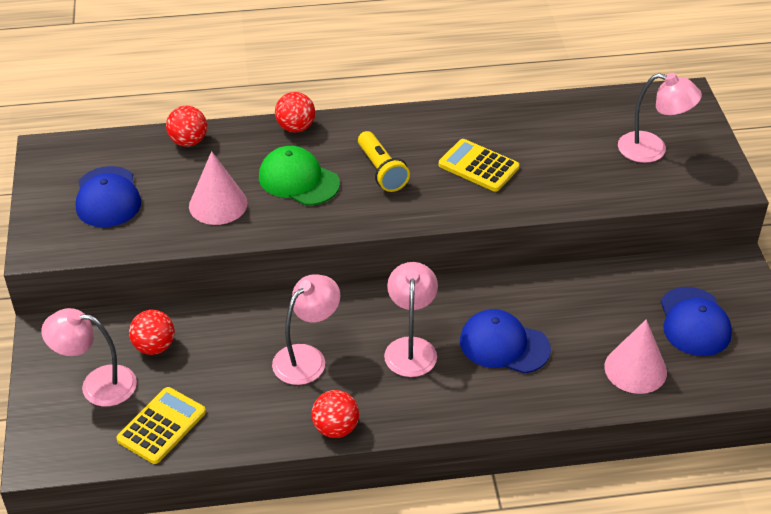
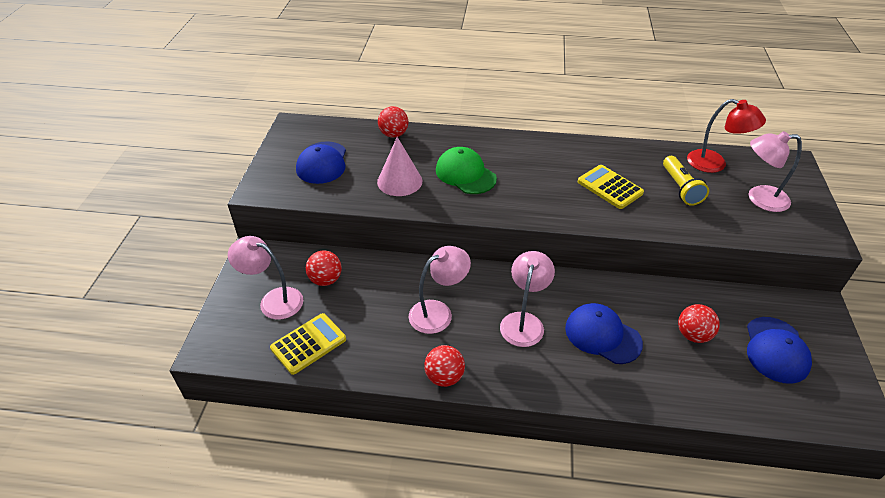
camera: 15 degrees right, 0 degrees up
red ball [275,92,315,132] -> red ball moved to [678,304,720,343]
yellow flashlight [358,131,410,192] -> yellow flashlight moved to [663,156,709,206]
pink cone [604,319,667,394] -> none
pink lamp [618,73,702,163] -> pink lamp turned 150 degrees clockwise [749,131,802,212]
none -> red lamp [687,99,766,173]

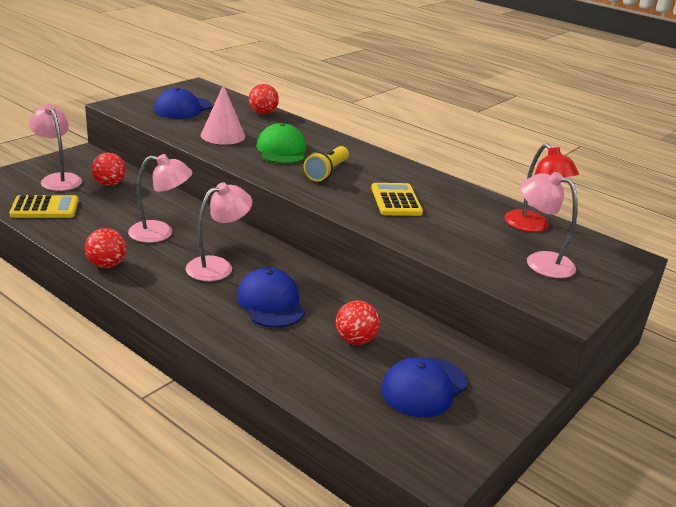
camera: 30 degrees right, 15 degrees down
yellow flashlight [663,156,709,206] -> yellow flashlight moved to [304,146,349,181]

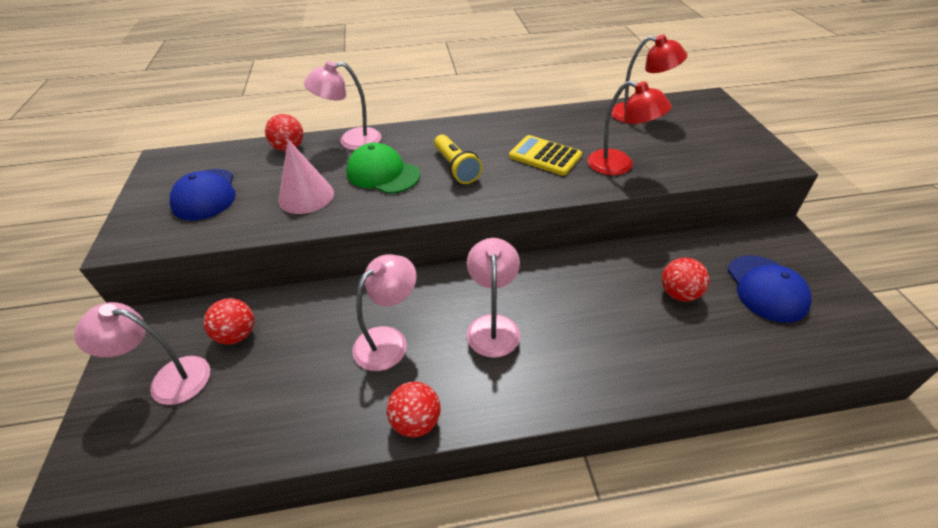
camera: 45 degrees left, 15 degrees up
yellow calculator [9,195,78,218] -> none
blue cap [237,267,305,328] -> none
pink lamp [520,172,578,278] -> pink lamp moved to [304,61,381,150]
none -> red lamp [587,81,672,175]

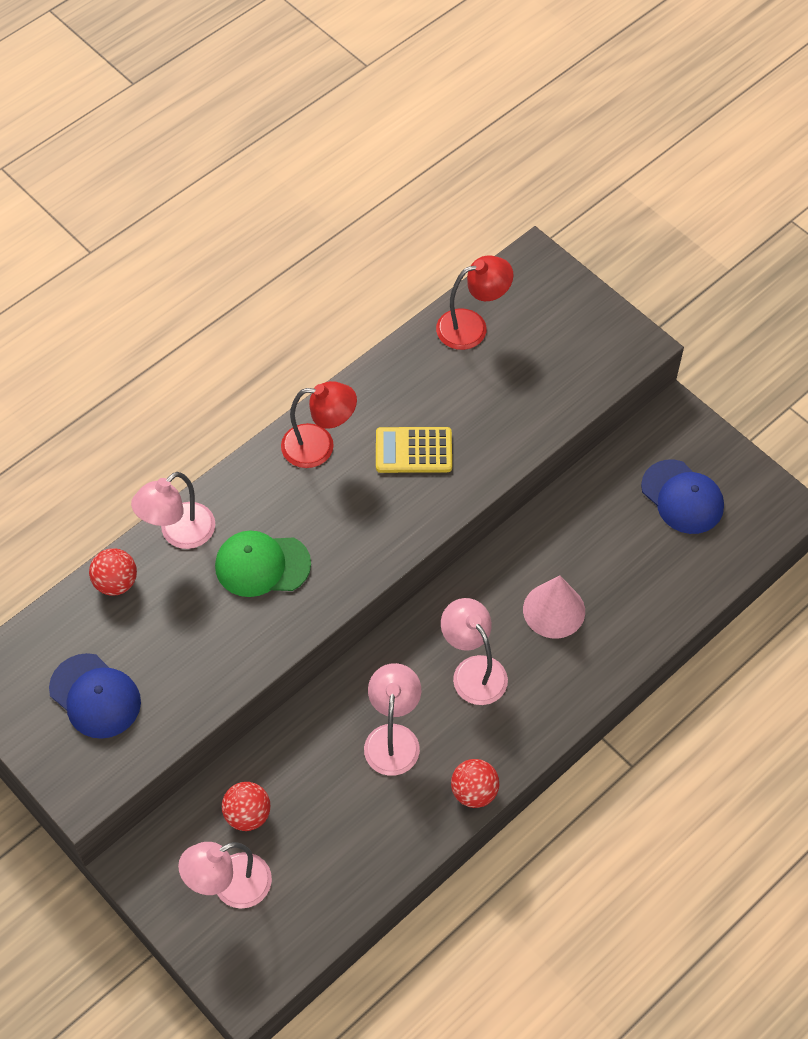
camera: 35 degrees left, 15 degrees up
pink cone [279,139,334,214] -> pink cone moved to [523,575,585,639]
yellow flashlight [434,135,482,184] -> none
red lamp [587,81,672,175] -> red lamp moved to [281,381,357,468]
red ball [662,258,709,302] -> none

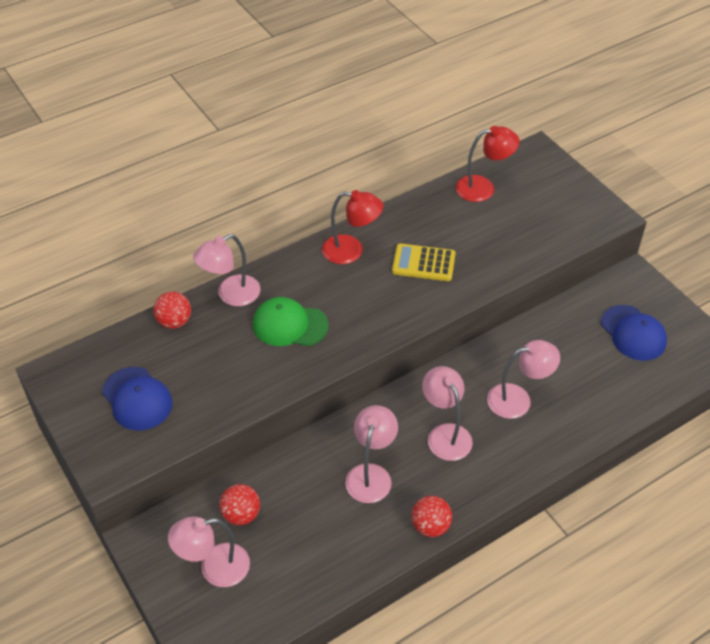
camera: 10 degrees right, 10 degrees down
pink cone [523,575,585,639] -> pink lamp [487,340,560,419]

